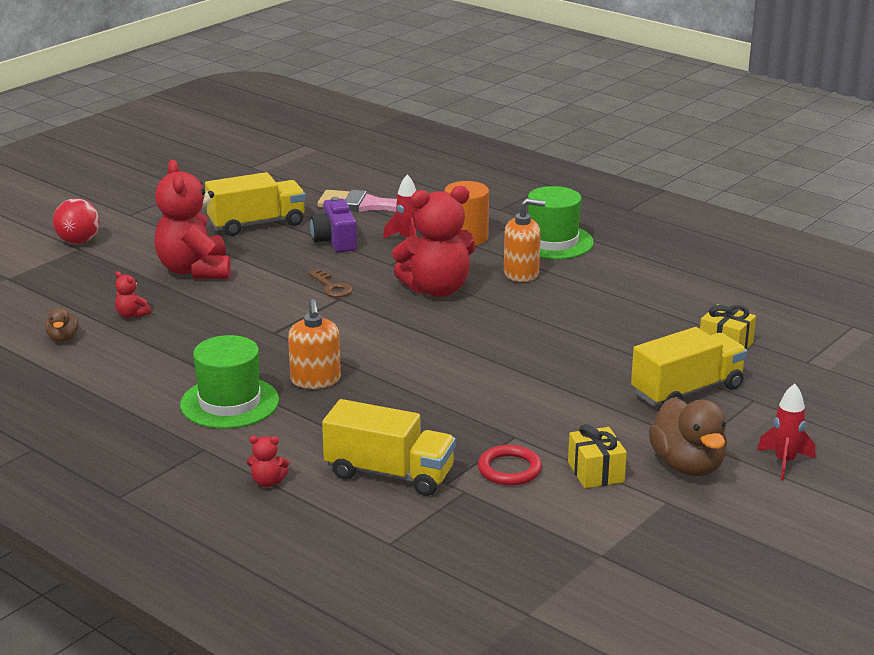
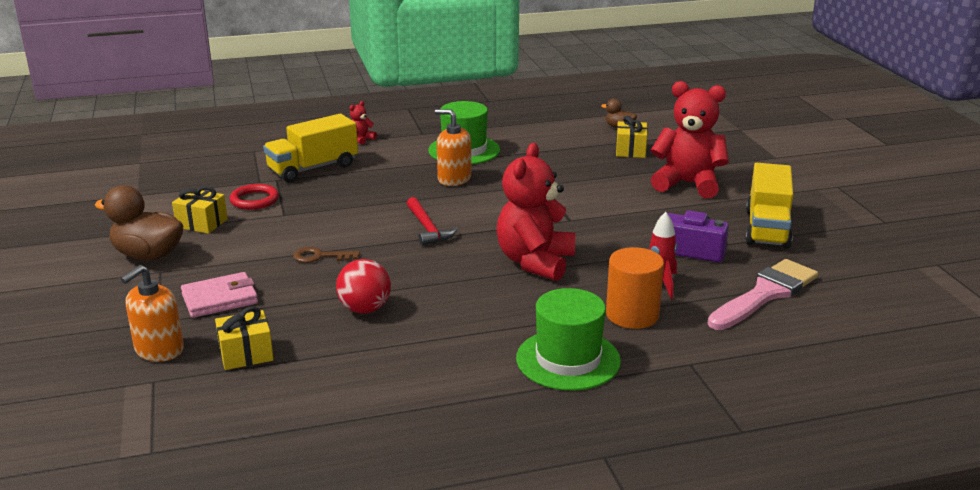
camera: 125 degrees right, 0 degrees up
red ball [53,198,100,244] -> red ball moved to [336,259,391,314]
red teddy bear [115,271,151,318] -> yellow gift [616,116,648,158]
brown key [308,269,352,297] -> brown key moved to [293,247,360,263]
orange soap dispenser [504,198,545,282] -> orange soap dispenser moved to [121,265,184,362]
yellow truck [631,327,747,406] -> pink wallet [181,272,258,318]
red rocket [757,384,815,480] -> none
none -> red hammer [406,197,458,246]

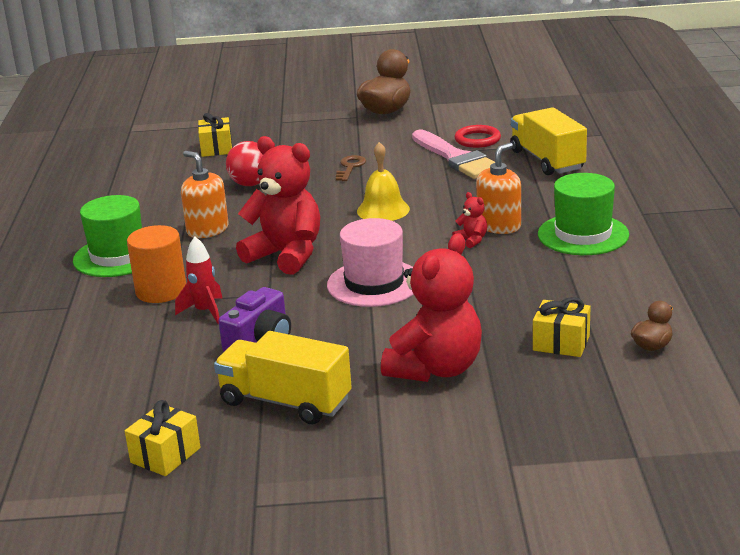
camera: 105 degrees right, 0 degrees up
orange soap dispenser [121,265,184,362] -> orange soap dispenser moved to [181,151,229,238]
yellow gift [172,186,228,234] -> yellow gift moved to [125,400,201,476]
pink wallet [181,272,258,318] -> none
red teddy bear [350,101,377,145] -> red teddy bear moved to [452,192,487,248]
red hammer [406,197,458,246] -> yellow bell [357,142,410,221]
pink brush [708,259,818,330] -> pink brush moved to [412,130,495,179]
none -> pink hat [327,218,414,307]

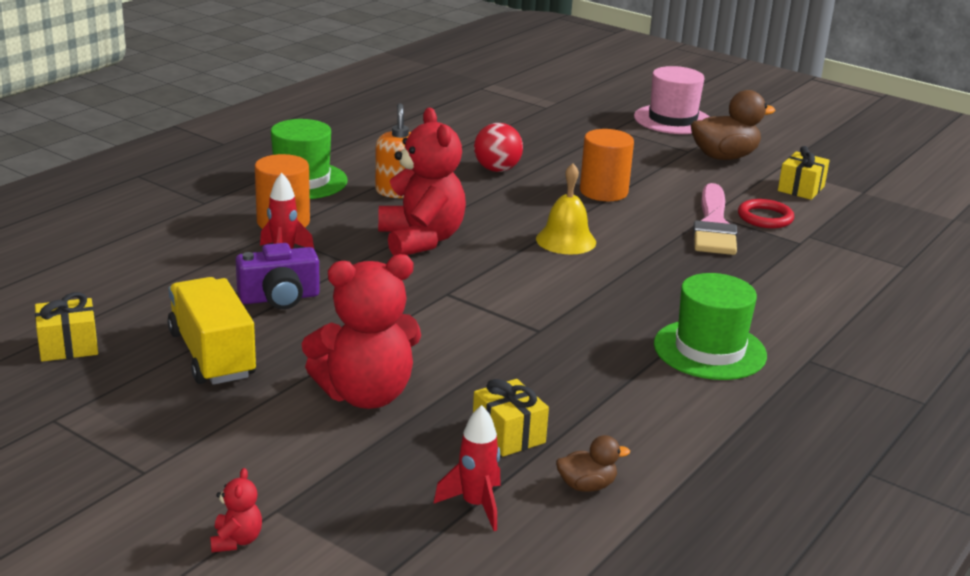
camera: 35 degrees right, 0 degrees up
yellow gift [198,113,232,157] -> yellow gift moved to [778,146,830,200]
pink hat [327,218,414,307] -> pink hat moved to [634,66,709,134]
brown key [336,155,366,181] -> orange cylinder [580,129,634,201]
red teddy bear [452,192,487,248] -> red teddy bear moved to [210,468,262,552]
orange soap dispenser [476,142,521,234] -> none
yellow truck [510,107,587,175] -> none
none -> red rocket [433,405,501,531]

